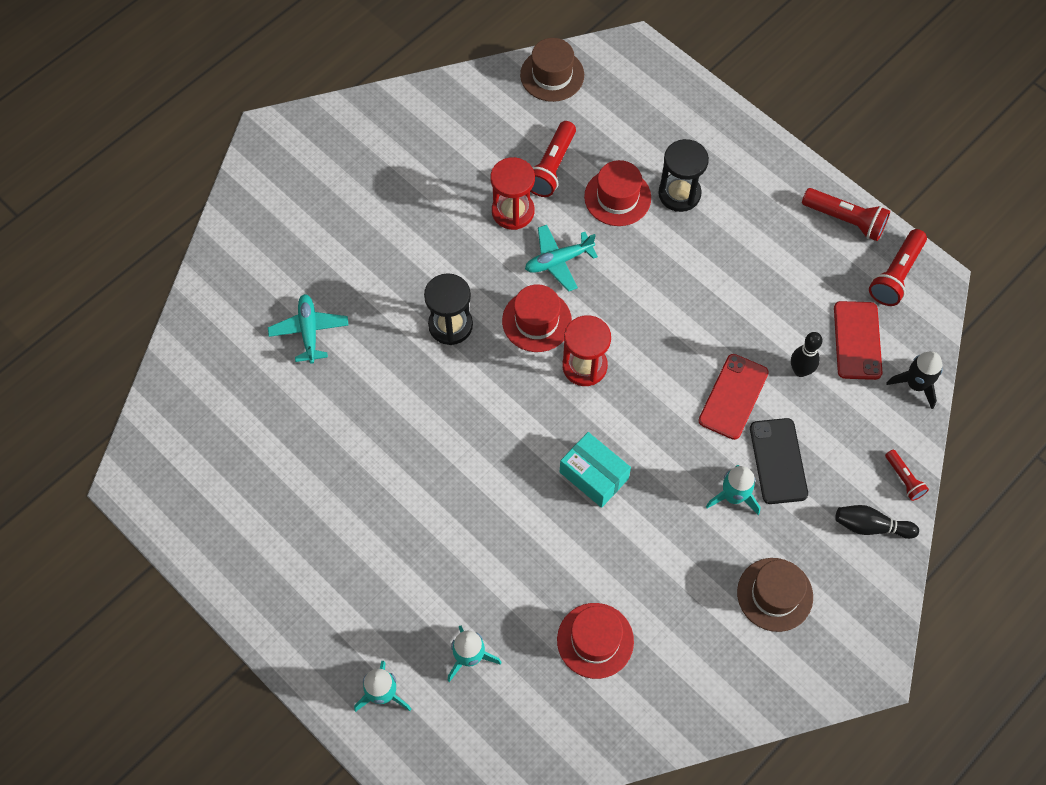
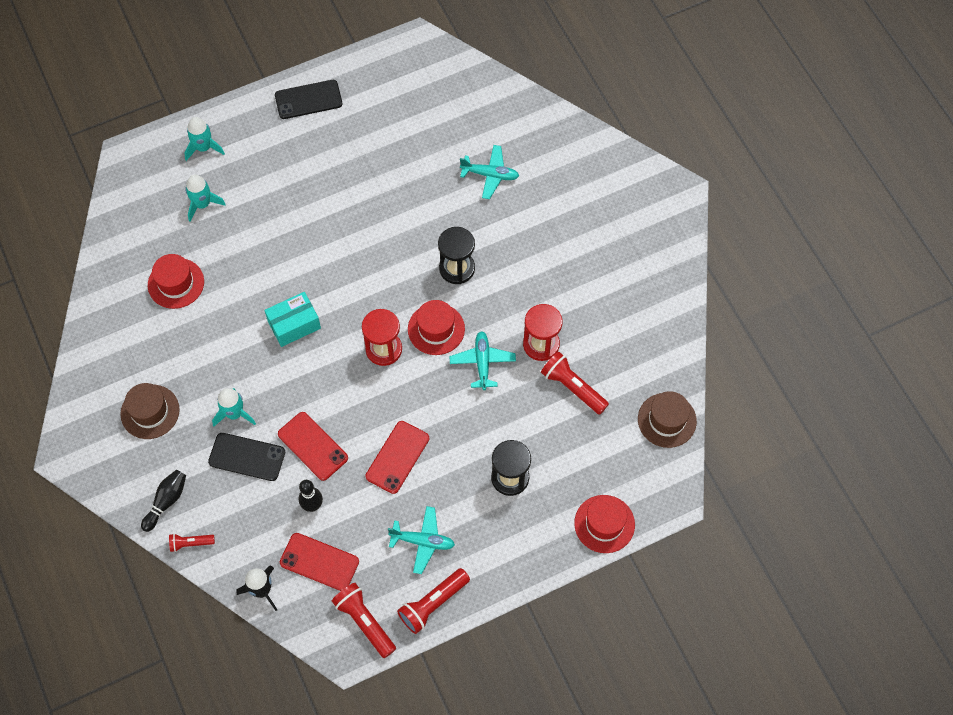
camera: 110 degrees right, 0 degrees up
red hat [584,160,651,226] -> red hat moved to [574,495,635,553]
none -> black phone [275,80,342,119]
none -> red phone [366,421,429,494]
none -> turquoise plane [388,506,455,574]

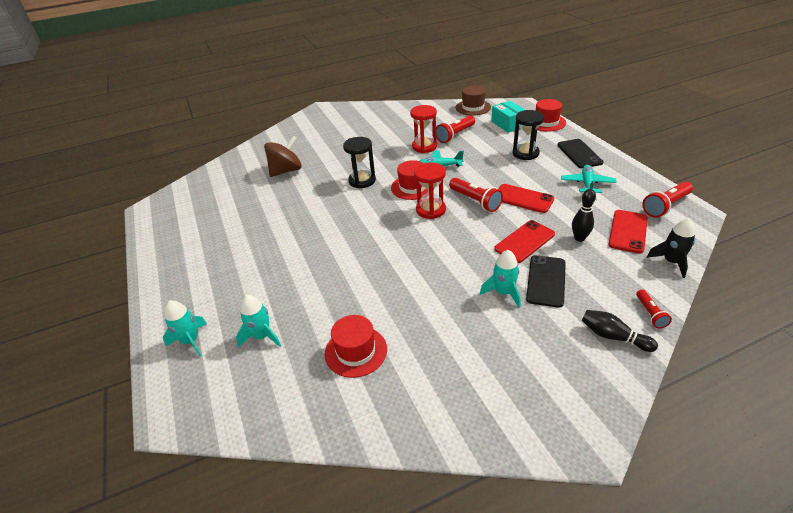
camera: 85 degrees left, 25 degrees down
brown hat [120,383,180,439] -> none
turquoise box [264,292,321,347] -> turquoise box moved to [491,101,525,133]
black phone [275,80,342,119] -> black phone moved to [557,139,604,168]
red flashlight [397,568,470,634] -> red flashlight moved to [449,178,503,212]
turquoise plane [460,145,519,199] -> brown spinning top [264,136,302,177]

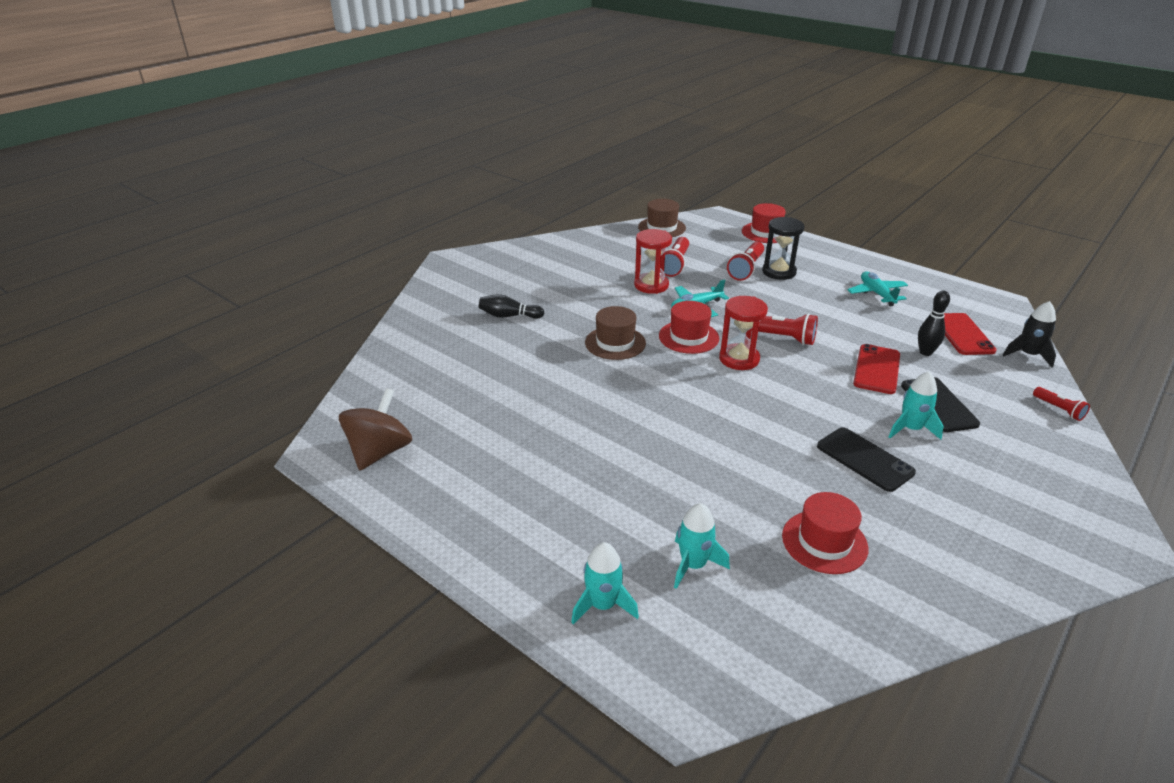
camera: 30 degrees left, 5 degrees down
brown spinning top [264,136,302,177] -> brown spinning top moved to [339,388,412,470]
black hourglass [343,137,376,188] -> brown hat [585,306,646,360]
turquoise box [491,101,525,133] -> none
red phone [498,184,555,213] -> none
black phone [557,139,604,168] -> black phone moved to [817,427,916,492]
black bowling pin [582,310,658,352] -> black bowling pin moved to [479,294,544,319]
red flashlight [642,182,693,218] -> red flashlight moved to [727,242,764,281]

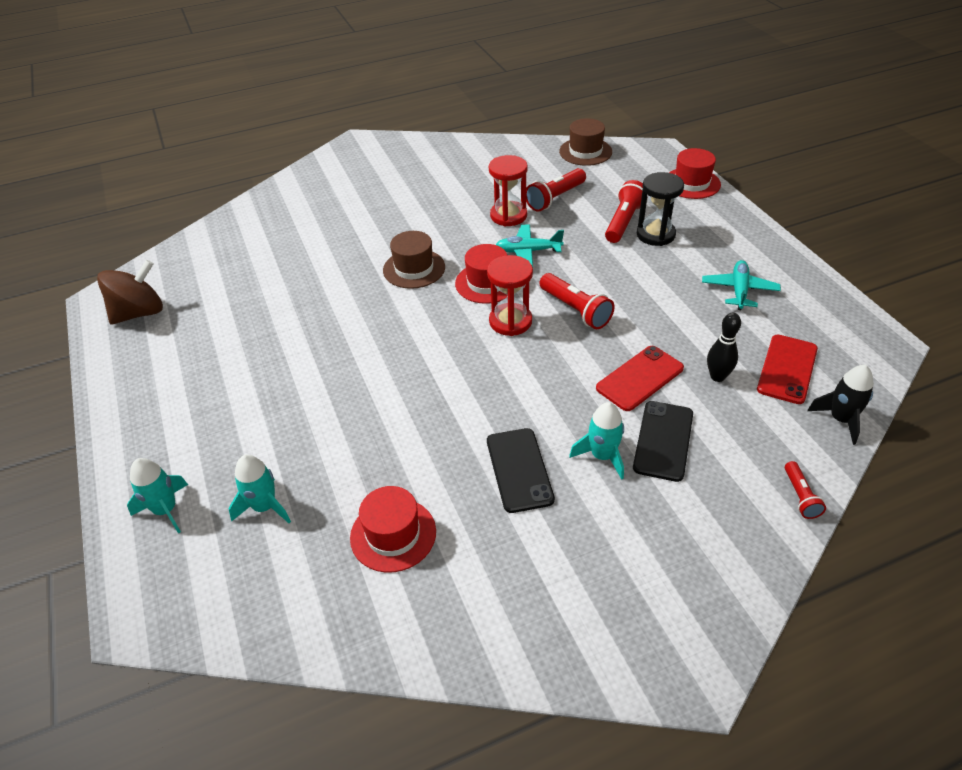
camera: 30 degrees right, 10 degrees up
black bowling pin [479,294,544,319] -> none
red flashlight [727,242,764,281] -> red flashlight turned 150 degrees clockwise [605,180,648,243]

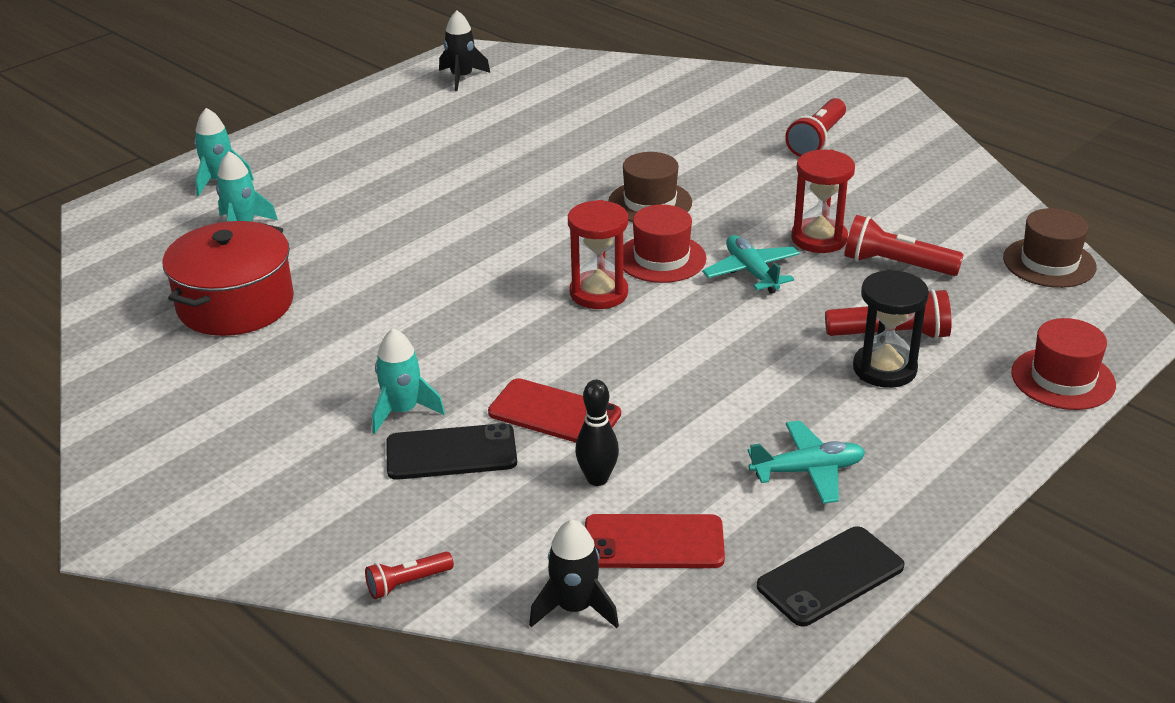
camera: 65 degrees right, 10 degrees down
brown spinning top [97,260,163,325] -> black rocket [439,11,490,91]
red hat [350,486,436,573] -> red pot [163,221,294,336]
black phone [487,428,555,513] -> black phone moved to [757,526,904,626]
red flashlight [539,273,615,329] -> red flashlight moved to [785,98,846,157]

